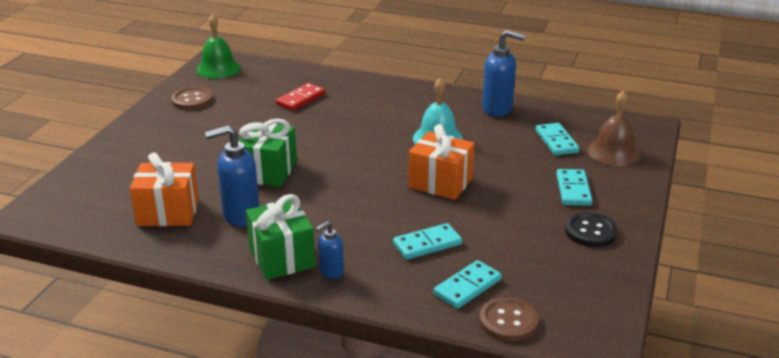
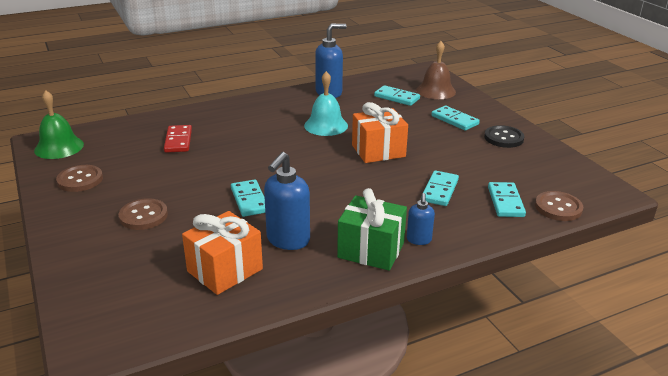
camera: 45 degrees left, 0 degrees up
green gift [239,118,297,187] -> turquoise domino [231,179,265,217]
none -> brown button [119,198,168,230]

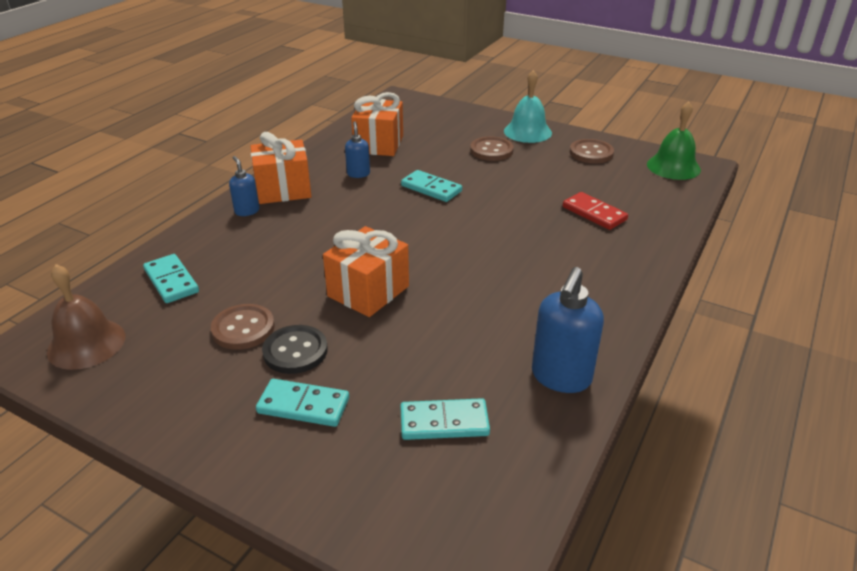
camera: 145 degrees right, 5 degrees up
blue soap dispenser [264,152,310,250] -> blue soap dispenser [345,121,370,178], size x0.56
turquoise bell [304,71,348,136] -> turquoise bell moved to [504,70,552,143]
green gift [337,188,407,271] -> orange gift [251,132,312,204]
brown bell [416,41,456,99] -> brown bell moved to [47,264,125,370]
turquoise domino [423,170,459,206] -> none
black button [484,125,525,148] -> black button moved to [262,325,328,374]
brown button [535,191,583,221] -> brown button moved to [211,304,275,350]

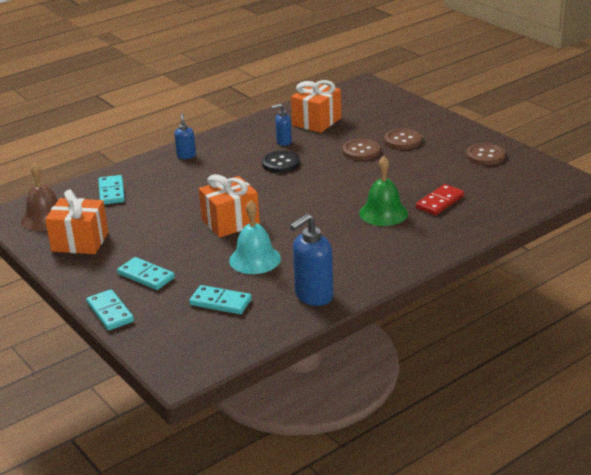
camera: 25 degrees right, 5 degrees down
brown button [211,304,275,350] -> brown button moved to [342,139,380,161]
orange gift [251,132,312,204] -> orange gift moved to [45,190,108,254]
black button [262,325,328,374] -> black button moved to [262,151,300,173]
blue soap dispenser [345,121,370,178] -> blue soap dispenser turned 120 degrees counterclockwise [271,103,292,146]
turquoise domino [401,170,462,202] -> turquoise domino moved to [86,289,134,331]
turquoise bell [504,70,552,143] -> turquoise bell moved to [229,200,281,274]
red domino [563,192,628,230] -> red domino turned 60 degrees clockwise [416,184,464,215]
green bell [647,101,701,180] -> green bell moved to [359,156,408,226]

